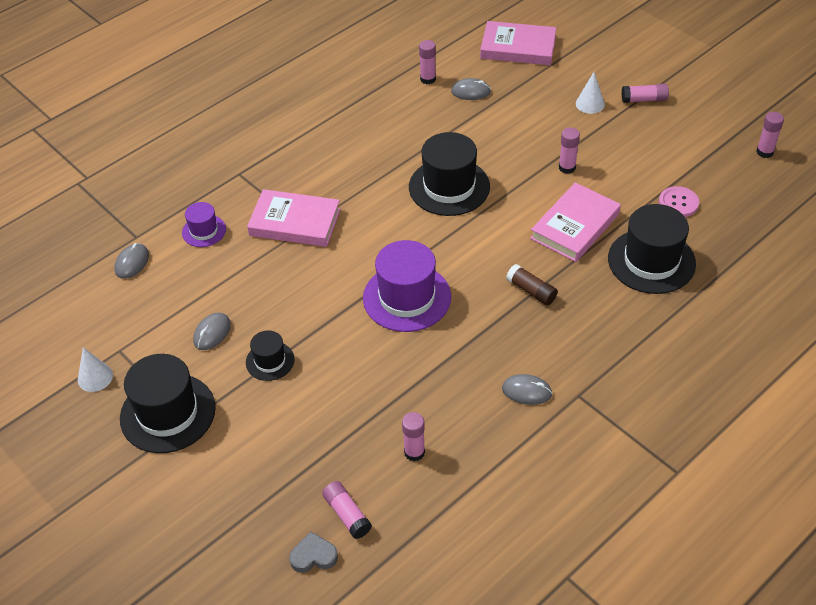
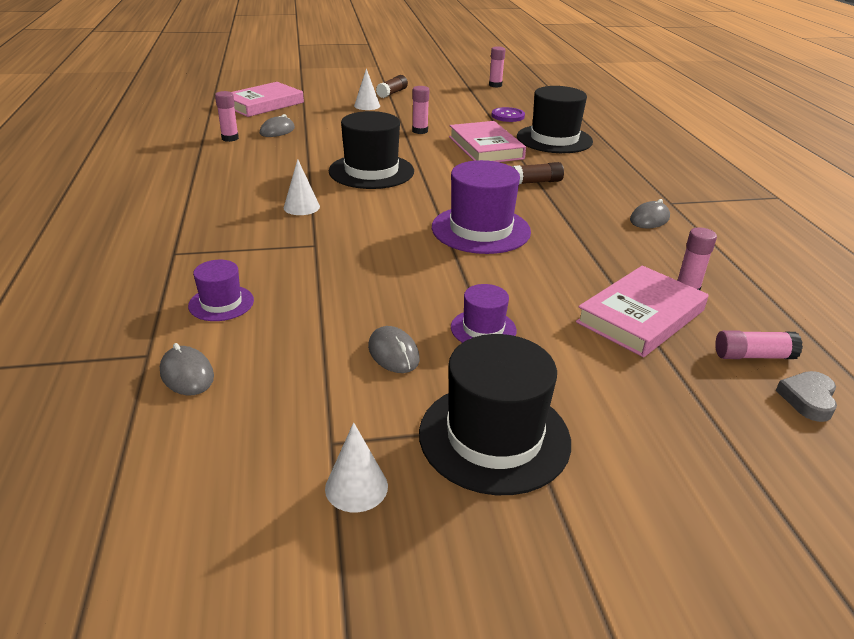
camera: 60 degrees left, 15 degrees down
black hat [246,330,295,381] -> purple hat [451,284,517,343]
pink book [247,189,340,247] -> pink book moved to [576,266,709,357]
pink glue stick [622,84,669,103] -> brown glue stick [376,75,408,98]
pink button [659,186,699,217] -> purple button [491,107,525,122]
none -> white cone [284,159,320,215]

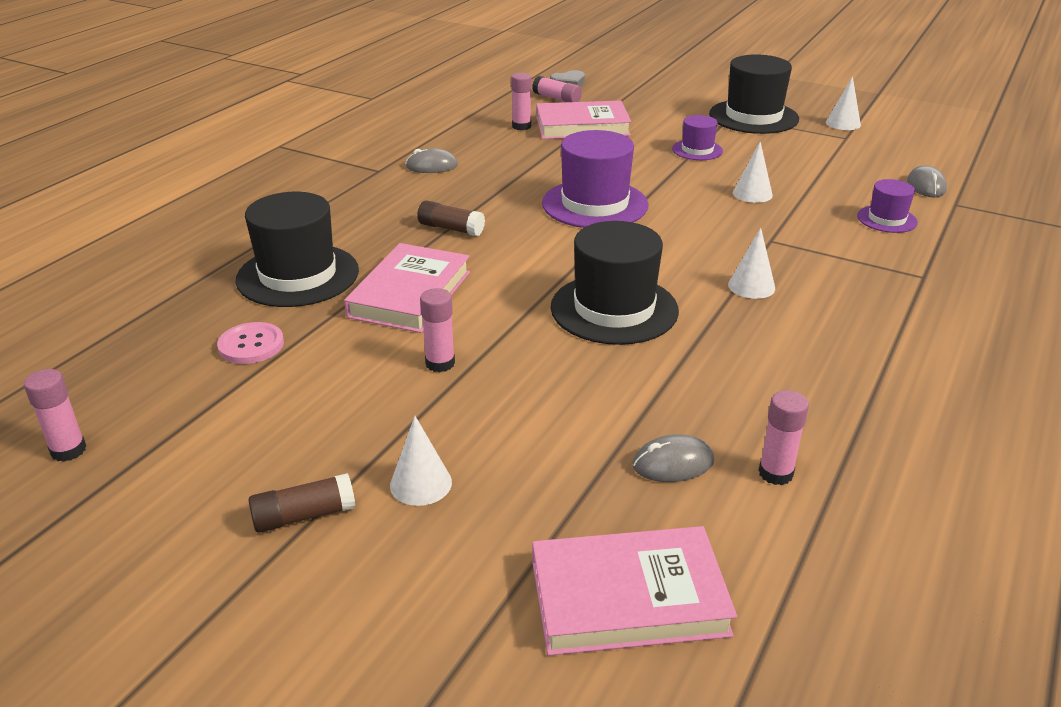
camera: 140 degrees left, 0 degrees up
grey mouse [368,326,420,373] -> none
purple button [491,107,525,122] -> pink button [217,322,284,364]
none -> white cone [733,141,773,203]

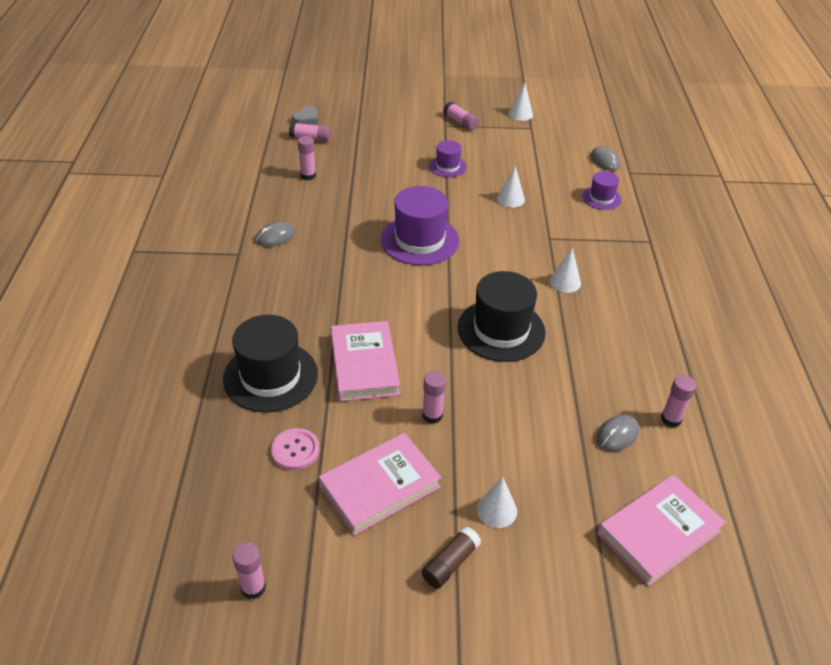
camera: 30 degrees left, 10 degrees up
brown glue stick [417,200,485,236] -> none
pink book [536,101,631,139] -> pink book moved to [319,433,442,535]
black hat [709,54,799,134] -> pink glue stick [443,102,479,130]

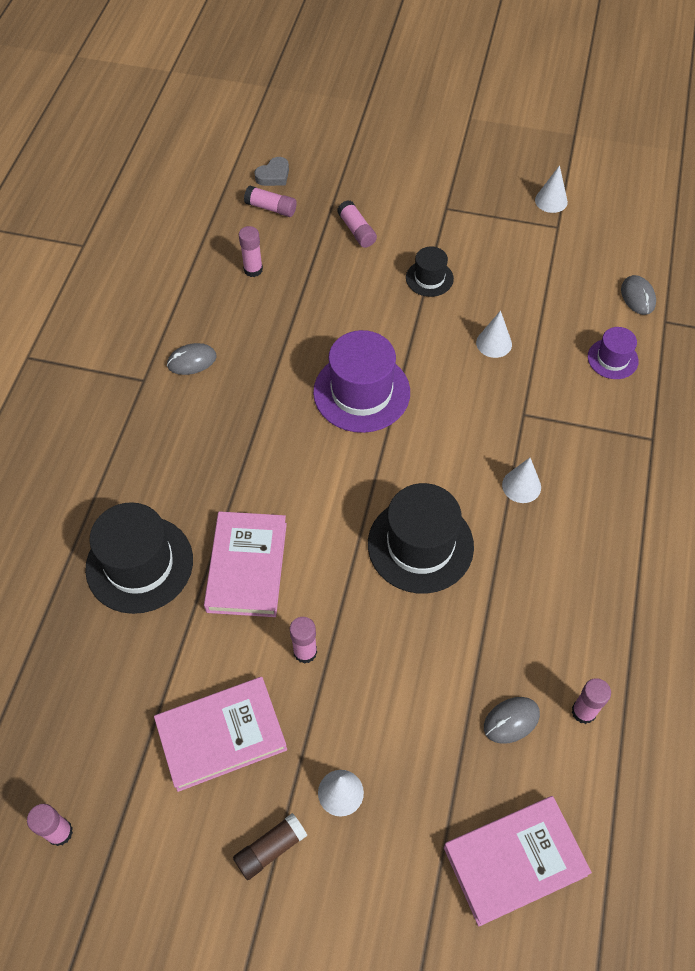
camera: 15 degrees right, 15 degrees up
pink button [271,428,320,470] -> none
purple hat [429,140,467,177] -> black hat [406,247,454,297]
pink glue stick [443,102,479,130] -> pink glue stick moved to [337,200,377,248]

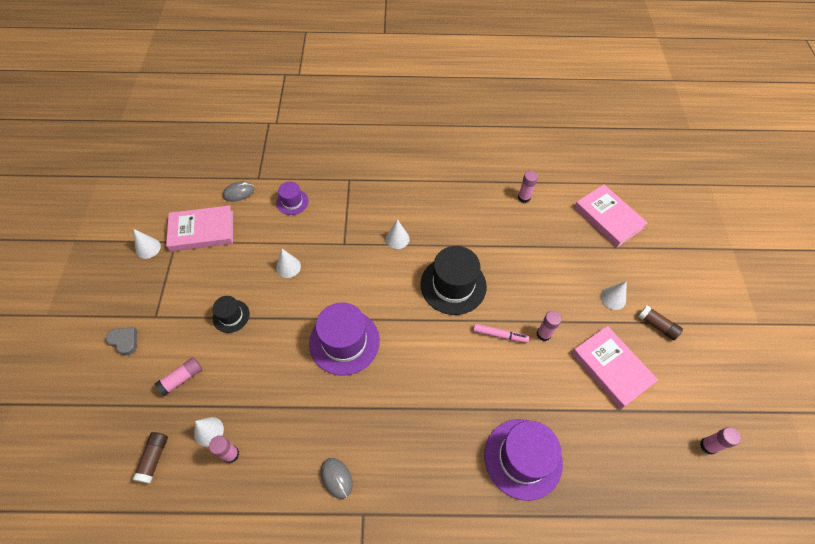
camera: 105 degrees left, 0 degrees up
black hat [85,502,193,614] -> purple hat [484,419,563,501]
pink book [204,511,287,617] -> pink book moved to [166,206,233,252]
pink glue stick [244,185,297,217] -> brown glue stick [132,432,168,484]
grey heart [254,157,289,186] -> grey heart moved to [106,327,137,355]
grey mouse [484,697,540,744] -> none
none -> white cone [194,417,224,447]
none -> pink marker [473,324,529,343]

